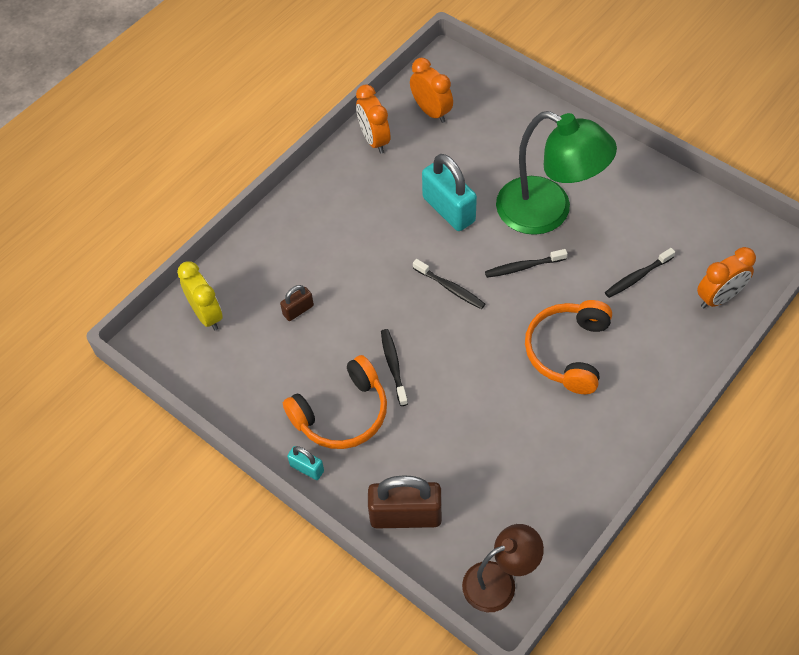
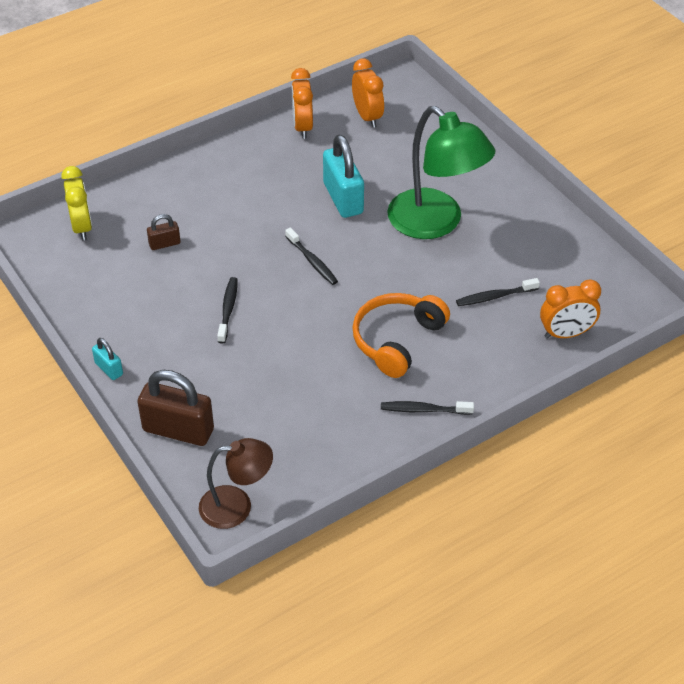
camera: 15 degrees right, 10 degrees down
orange headphones [283,355,387,449] -> none
black toothbrush [485,249,568,278] -> black toothbrush moved to [381,401,474,415]

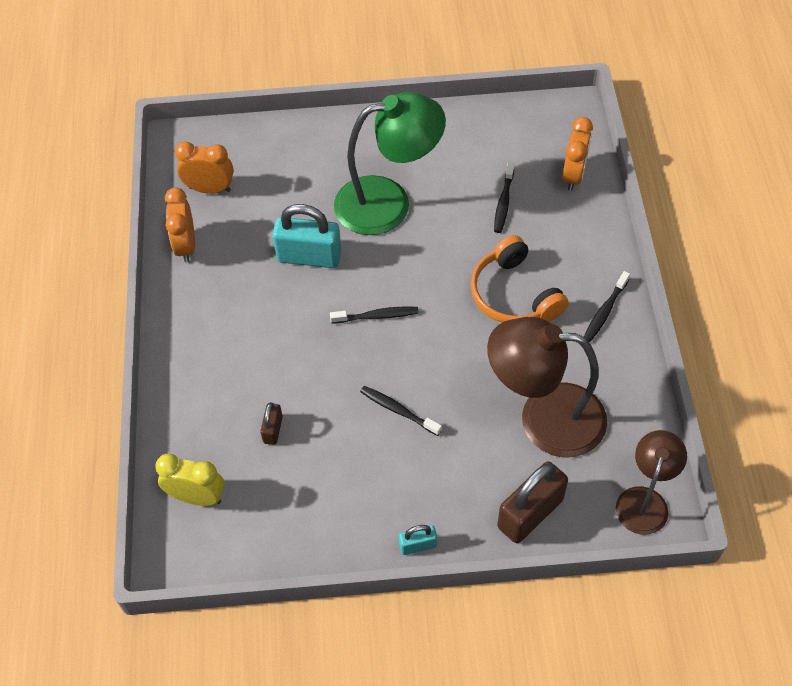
camera: 60 degrees left, 10 degrees up
orange clock [291,68,313,139] -> orange clock turned 60 degrees clockwise [165,187,195,263]
none -> brown lamp [487,317,607,457]

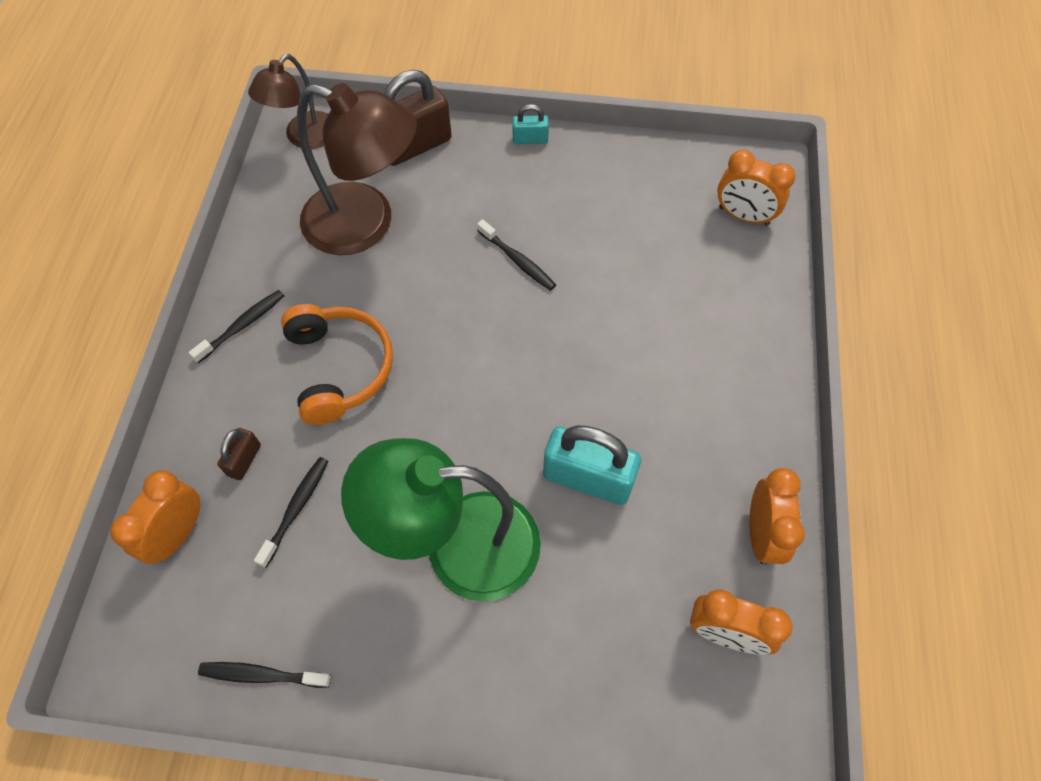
camera: 170 degrees left, 5 degrees up
yellow clock [155,454,225,506] -> orange clock [717,150,796,226]
brown padlock [260,402,283,445] -> brown padlock moved to [217,428,261,480]
black toothbrush [330,307,419,324] -> black toothbrush moved to [198,662,331,688]

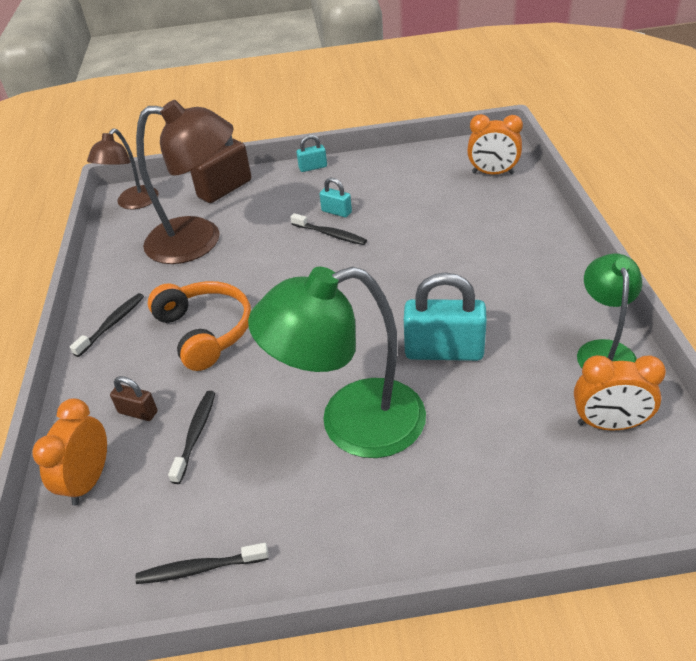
camera: 10 degrees left, 20 degrees down
brown padlock [217,428,261,480] -> brown padlock turned 75 degrees counterclockwise [110,376,158,421]
orange clock [750,468,805,565] -> green lamp [577,253,642,368]
none -> turquoise padlock [319,178,352,217]

